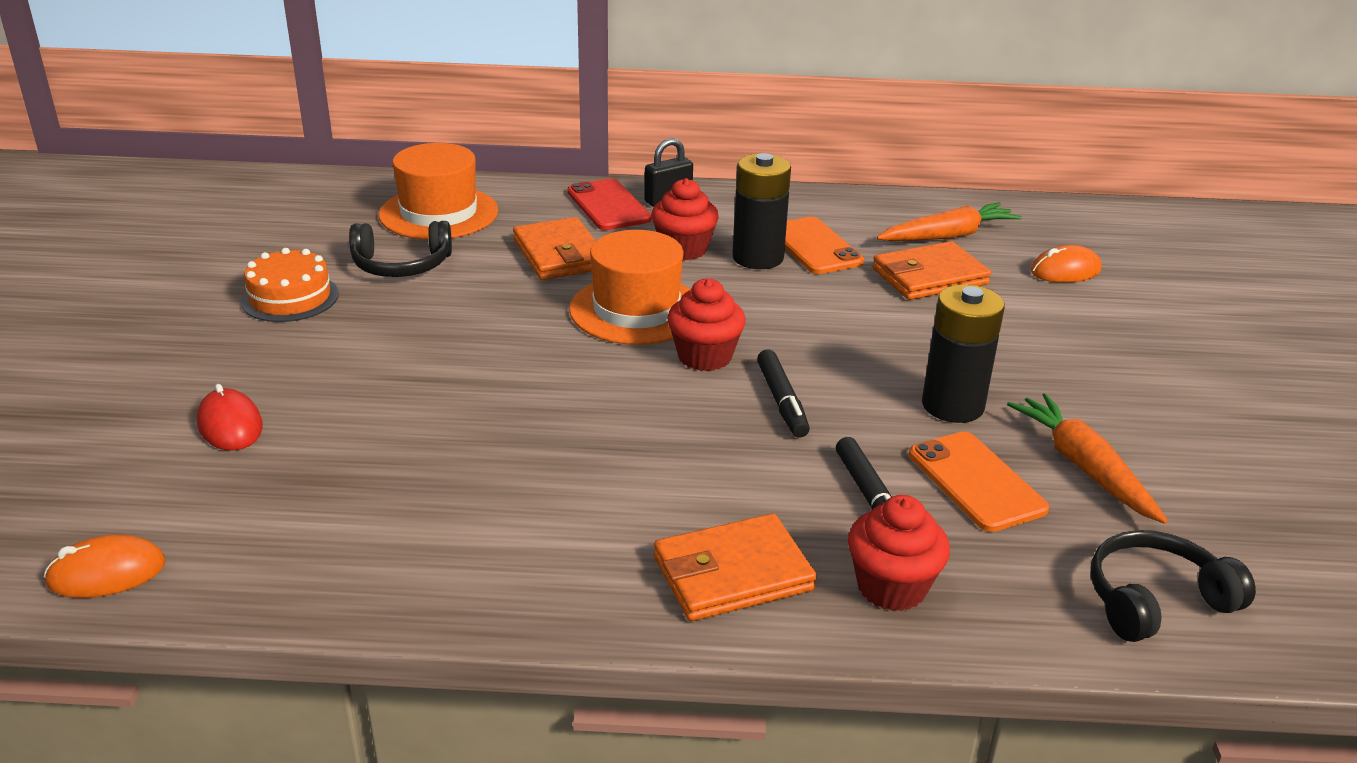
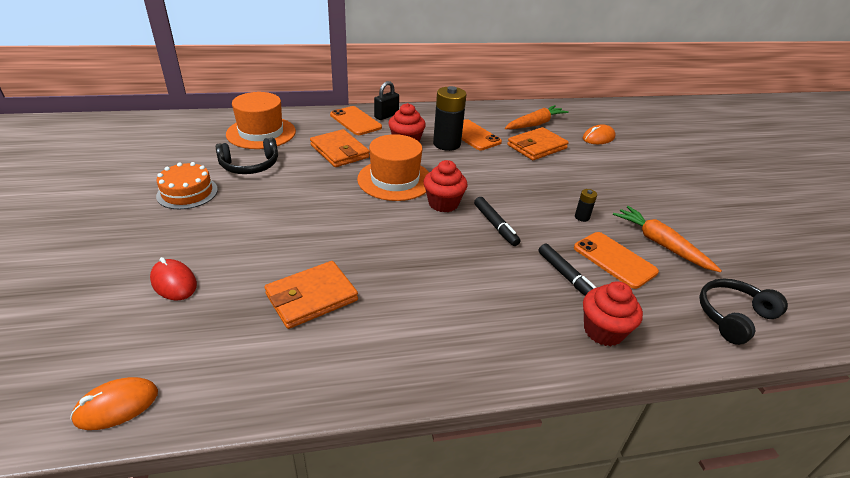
camera: 15 degrees left, 5 degrees up
red phone [567,179,651,230] -> orange phone [330,106,382,135]
orange wallet [654,514,817,621] -> orange wallet moved to [264,261,358,329]
black battery [922,284,1005,423] -> black battery [575,189,597,222], size x0.45

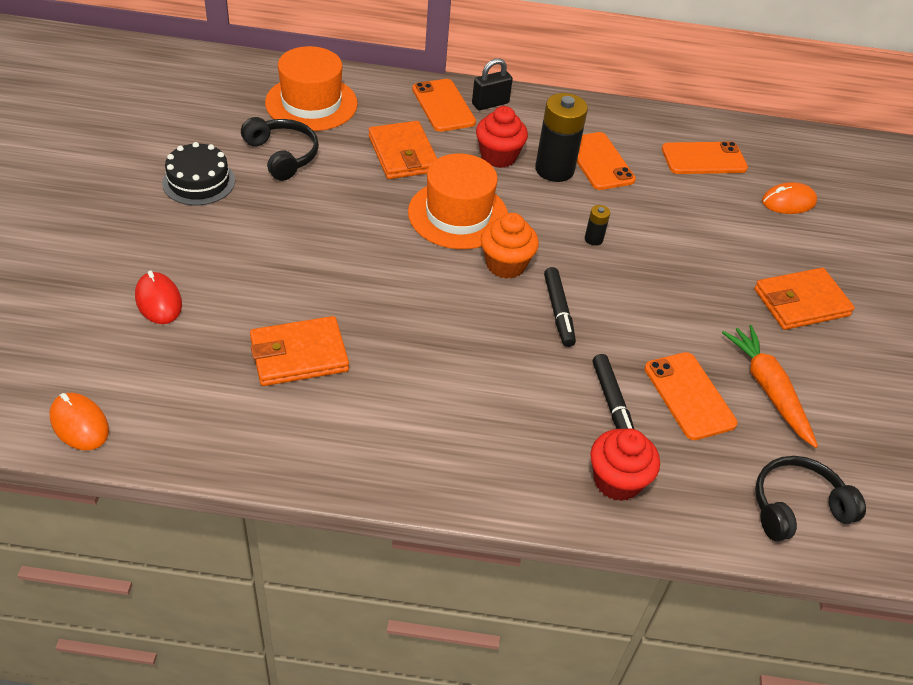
camera: 15 degrees right, 10 degrees up
orange mouse [70,377,158,430] -> orange mouse turned 60 degrees clockwise [50,393,109,450]
orange cake [156,162,218,209] -> black cake [162,142,235,205]
black headphones [216,138,278,174] -> black headphones turned 120 degrees counterclockwise [241,117,319,181]
red cupcake [424,160,468,213] -> orange cupcake [481,213,539,279]
orange carrot [505,105,569,129] -> orange phone [662,141,748,174]
orange wallet [507,127,569,160] -> orange wallet moved to [754,268,855,330]
black battery [575,189,597,222] -> black battery moved to [585,205,610,246]

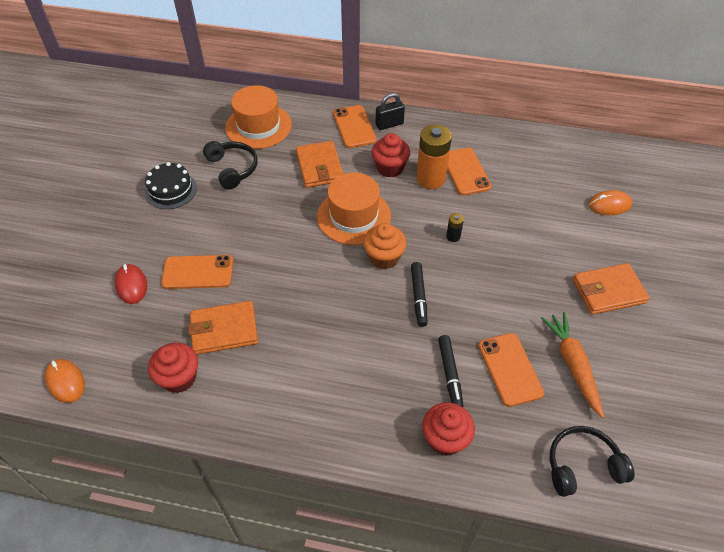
camera: 10 degrees right, 5 degrees up
black battery [535,93,588,182] -> orange battery [416,125,452,189]
orange phone [662,141,748,174] -> orange phone moved to [161,255,233,289]
none -> red cupcake [148,343,198,393]

